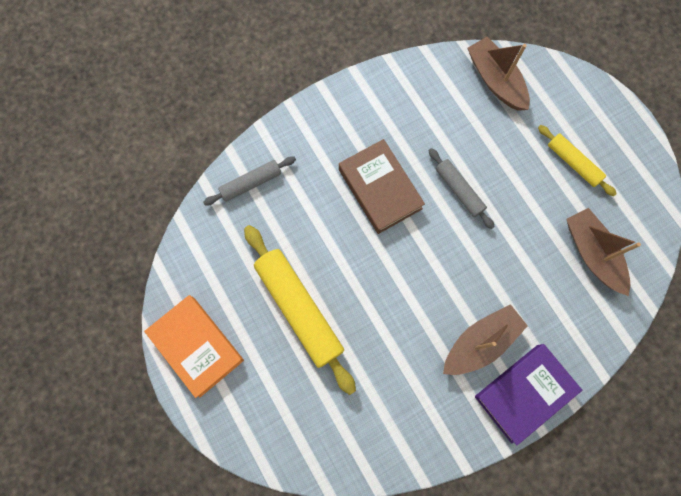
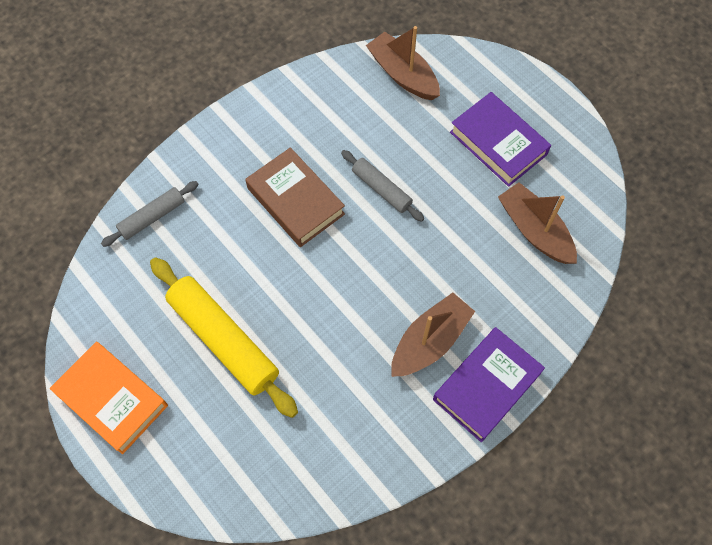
camera: 10 degrees left, 10 degrees down
yellow rolling pin [538,125,617,196] -> purple book [450,92,551,187]

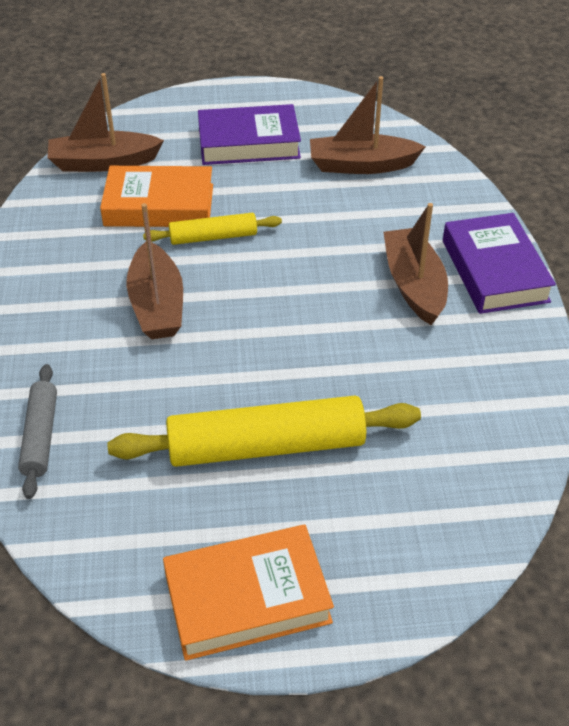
camera: 55 degrees left, 20 degrees down
brown book [245,147,345,247] -> brown boat [126,203,183,339]
grey rolling pin [341,150,424,222] -> yellow rolling pin [143,213,282,245]
none -> orange book [100,166,213,227]

